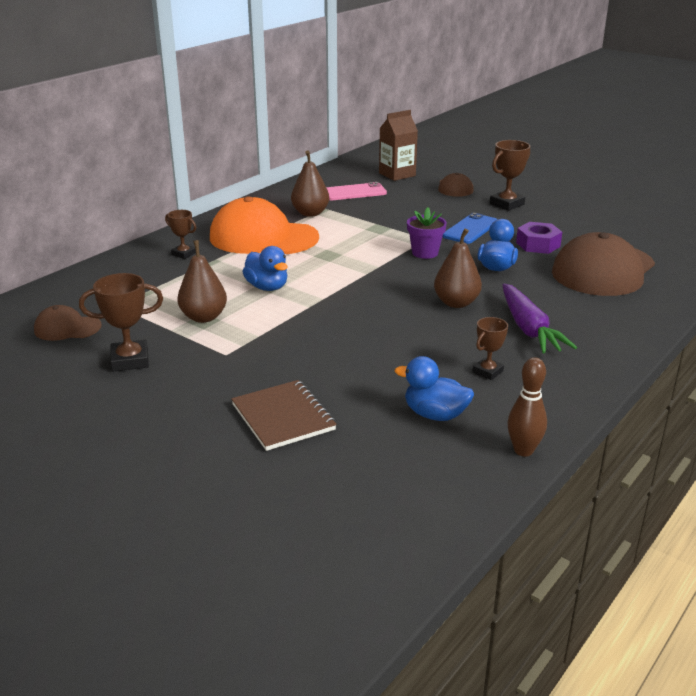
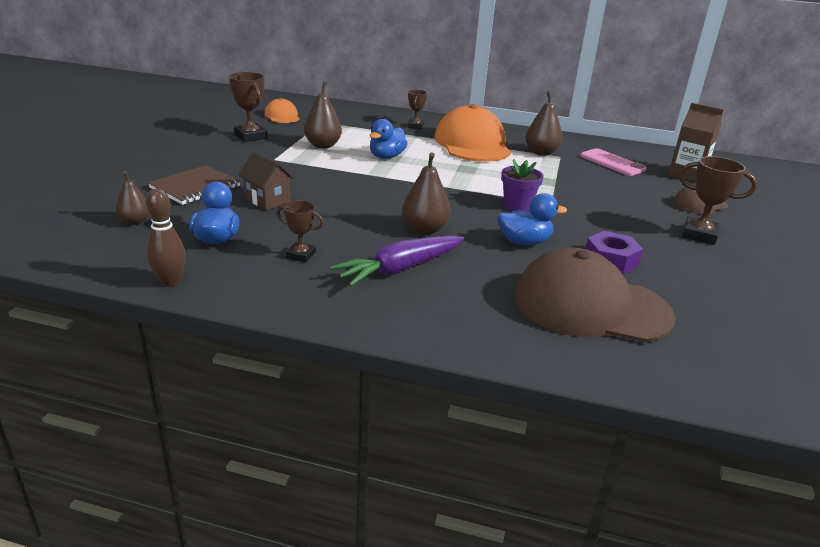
camera: 65 degrees right, 0 degrees up
brown cap [34,305,102,341] -> orange cap [265,98,300,123]
blue phone [443,213,498,244] -> none
none -> brown pear [116,171,149,225]
none -> brown house [238,152,294,210]

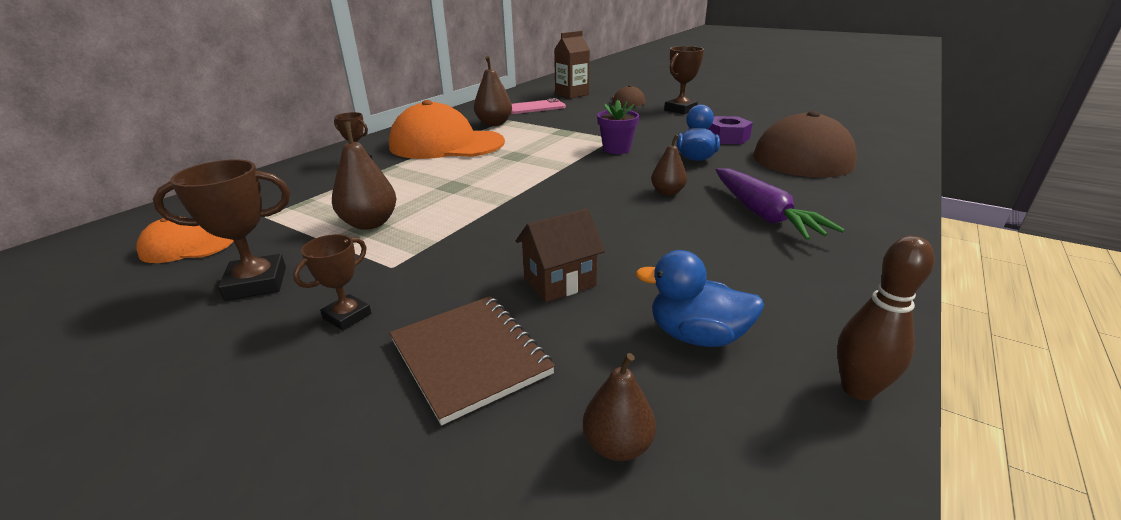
camera: 70 degrees left, 0 degrees up
brown trophy [277,200,323,262] -> brown trophy moved to [293,234,371,330]
blue duck [369,119,408,159] -> none
brown pear [402,152,451,234] -> brown pear [651,134,687,196], size x0.65

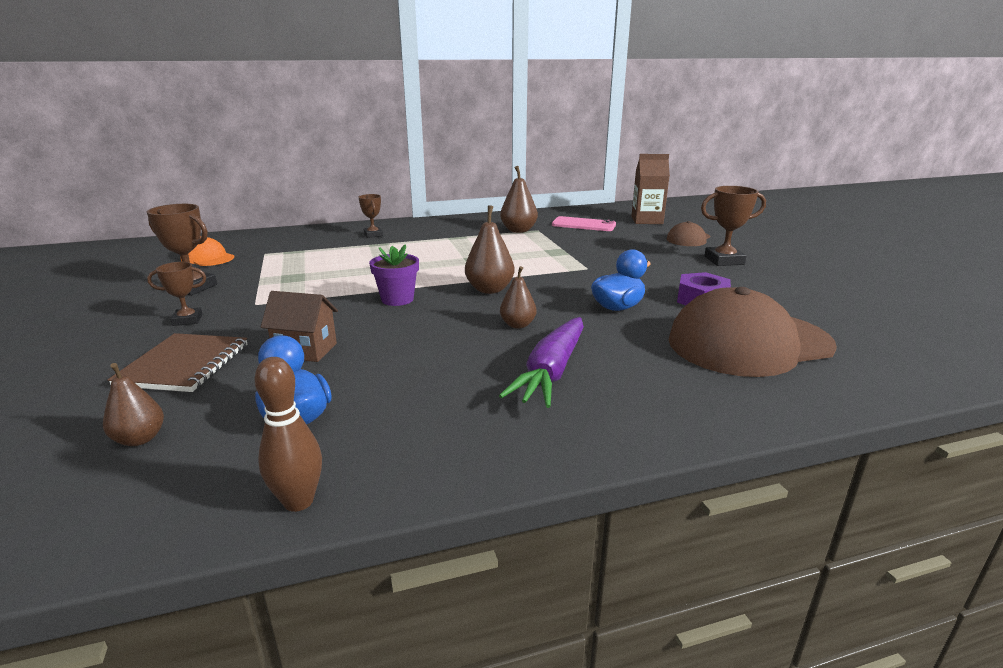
camera: 40 degrees right, 5 degrees down
brown pear [332,121,397,230] -> brown pear moved to [465,205,515,294]
orange cap [389,100,505,159] -> none
purple flower pot [597,100,640,154] -> purple flower pot moved to [369,244,419,306]

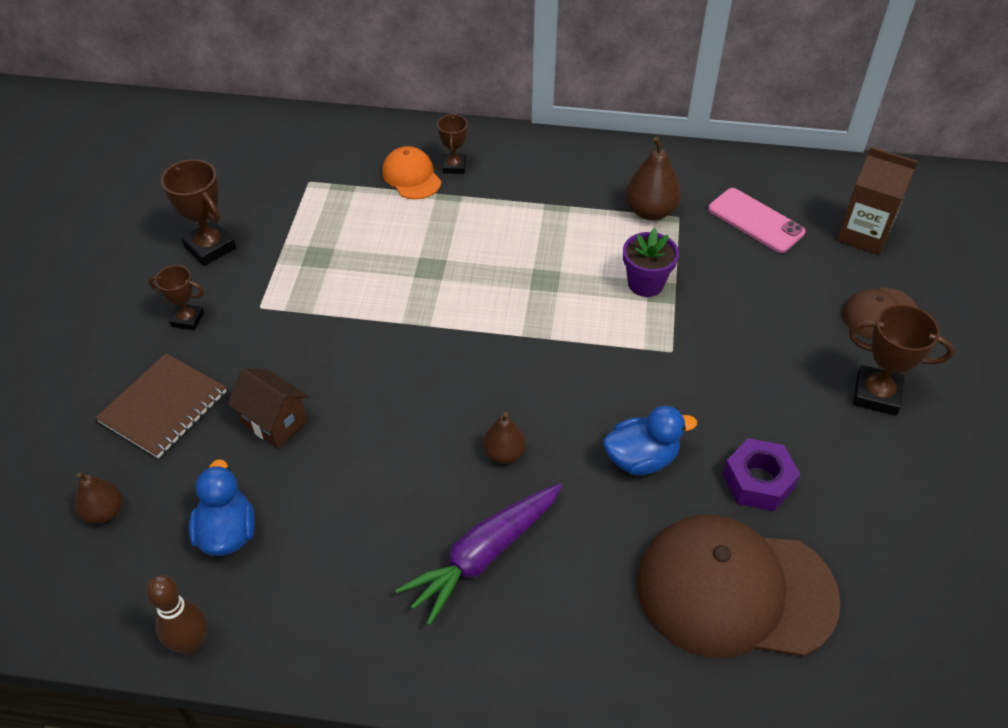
camera: 25 degrees right, 25 degrees up
orange cap [180,236,234,266] -> orange cap moved to [382,146,441,199]
purple flower pot [369,244,419,306] -> purple flower pot moved to [623,228,679,297]
brown pear [465,205,515,294] -> none

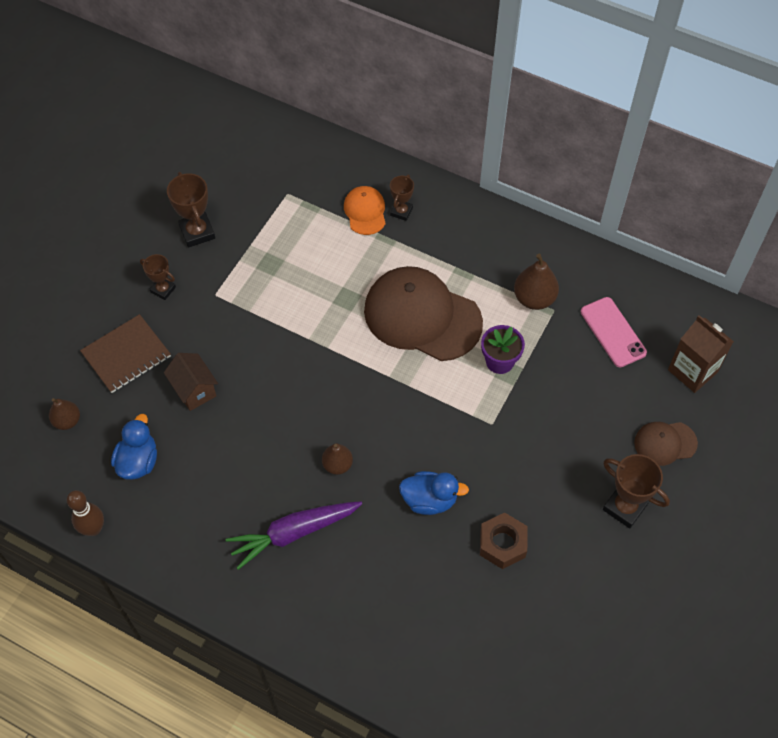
camera: 20 degrees right, 10 degrees up
brown cap [637,515,841,658] -> brown cap moved to [364,266,483,361]
purple nut [723,438,800,511] -> brown nut [480,513,527,569]

